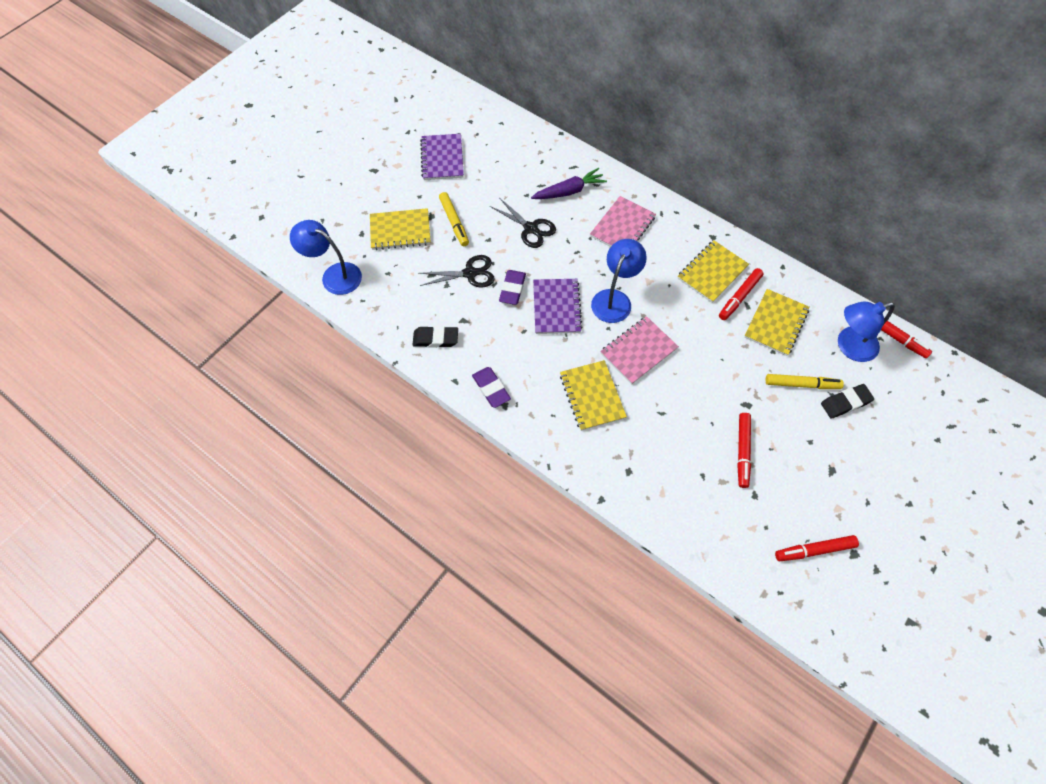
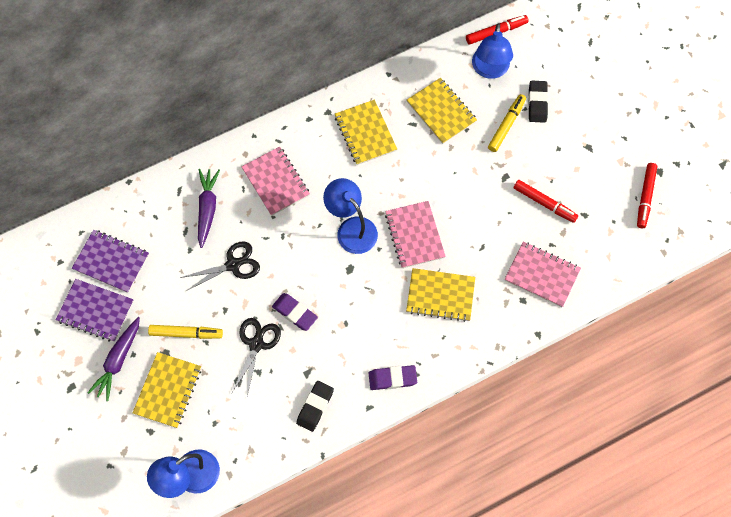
camera: 65 degrees left, 5 degrees up
purple notebook [533,279,583,334] -> purple notebook moved to [72,230,149,293]
red marker [719,268,764,320] -> none
none -> purple carrot [87,317,140,401]
none -> pink notebook [504,242,581,307]

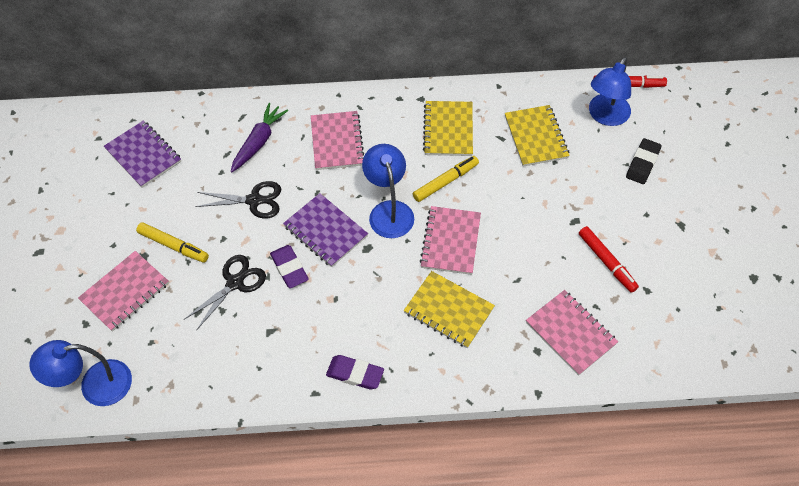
camera: 25 degrees right, 10 degrees down
purple notebook [55,279,134,342] -> purple notebook moved to [283,193,368,267]
purple carrot [87,317,140,401] -> none
yellow notebook [133,352,201,428] -> pink notebook [78,251,169,332]
black eraser [296,381,334,432] -> none
yellow marker [488,94,526,152] -> yellow marker moved to [413,156,479,202]
red marker [637,163,657,228] -> none

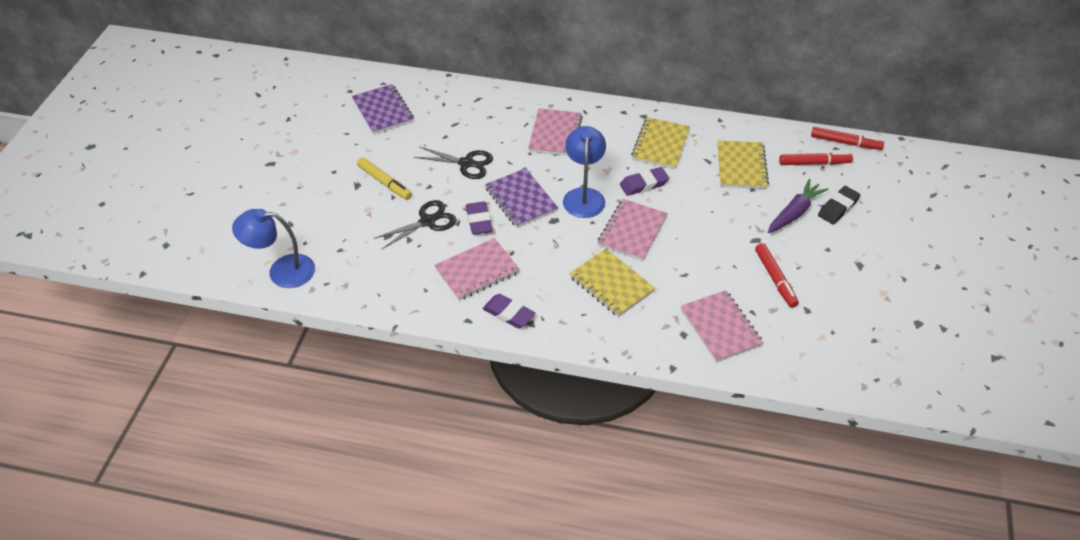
camera: 15 degrees right, 10 degrees down
pink notebook [78,251,169,332] -> pink notebook moved to [434,238,520,301]
purple carrot [231,103,288,172] -> purple carrot moved to [768,179,829,233]
yellow marker [413,156,479,202] -> purple eraser [620,167,669,196]
blue lamp [589,57,631,126] -> red marker [779,152,853,165]

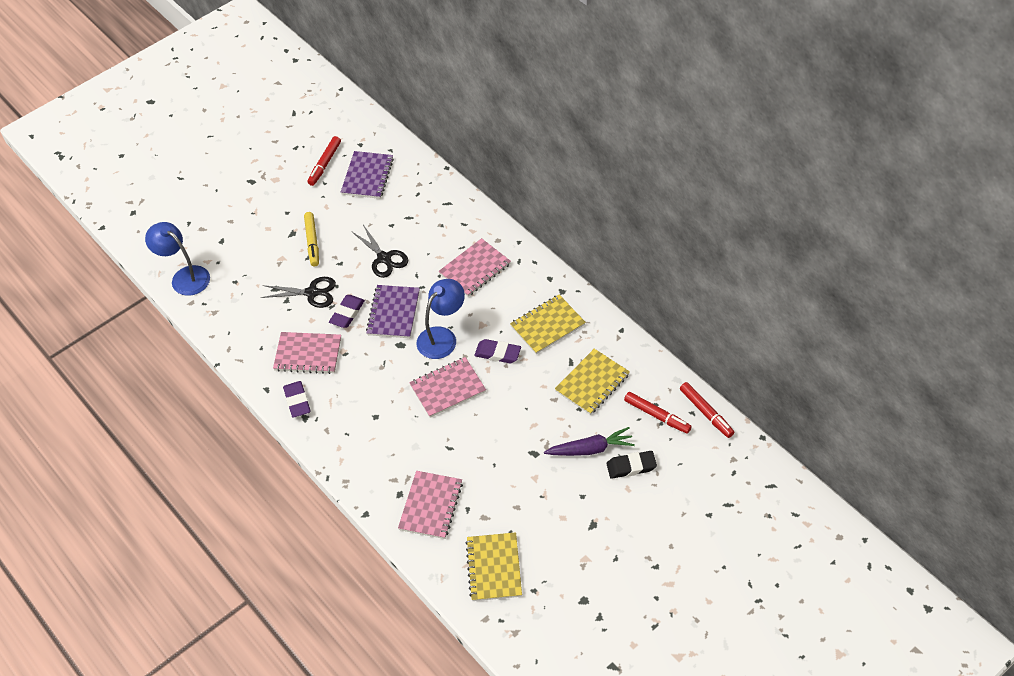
camera: 40 degrees right, 5 degrees up
yellow notebook [569,249,655,317] -> yellow notebook moved to [465,532,522,601]
red marker [755,243,799,308] -> red marker moved to [307,136,341,186]

